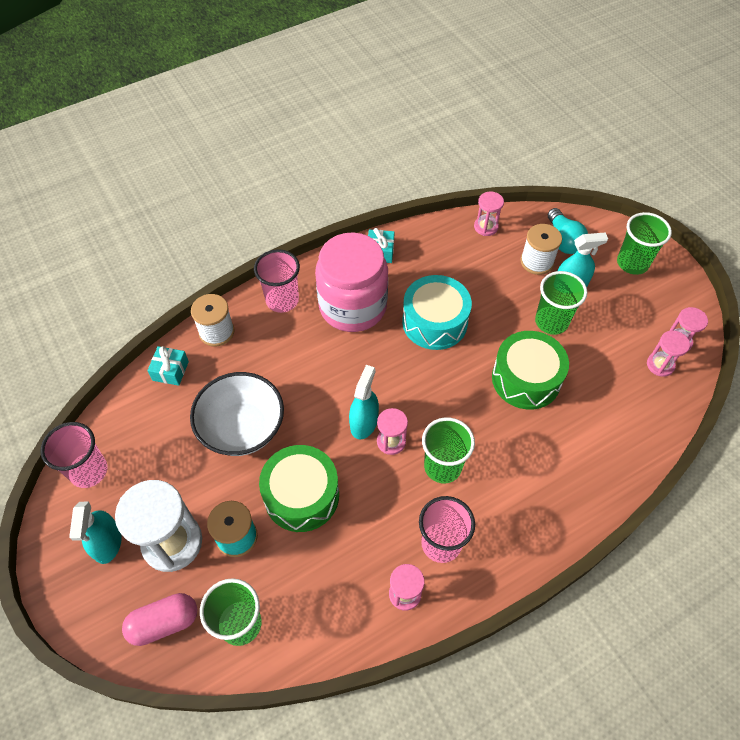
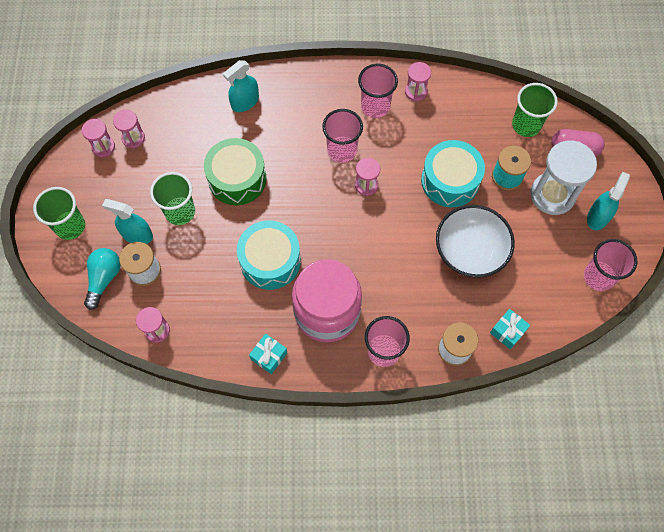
camera: 150 degrees left, 10 degrees up
green drum [259,445,339,532] -> turquoise drum [421,140,485,207]
turquoise spray bottle [349,365,379,439] -> turquoise spray bottle moved to [223,60,259,112]
green cup [422,417,475,483] -> pink cup [322,109,363,163]

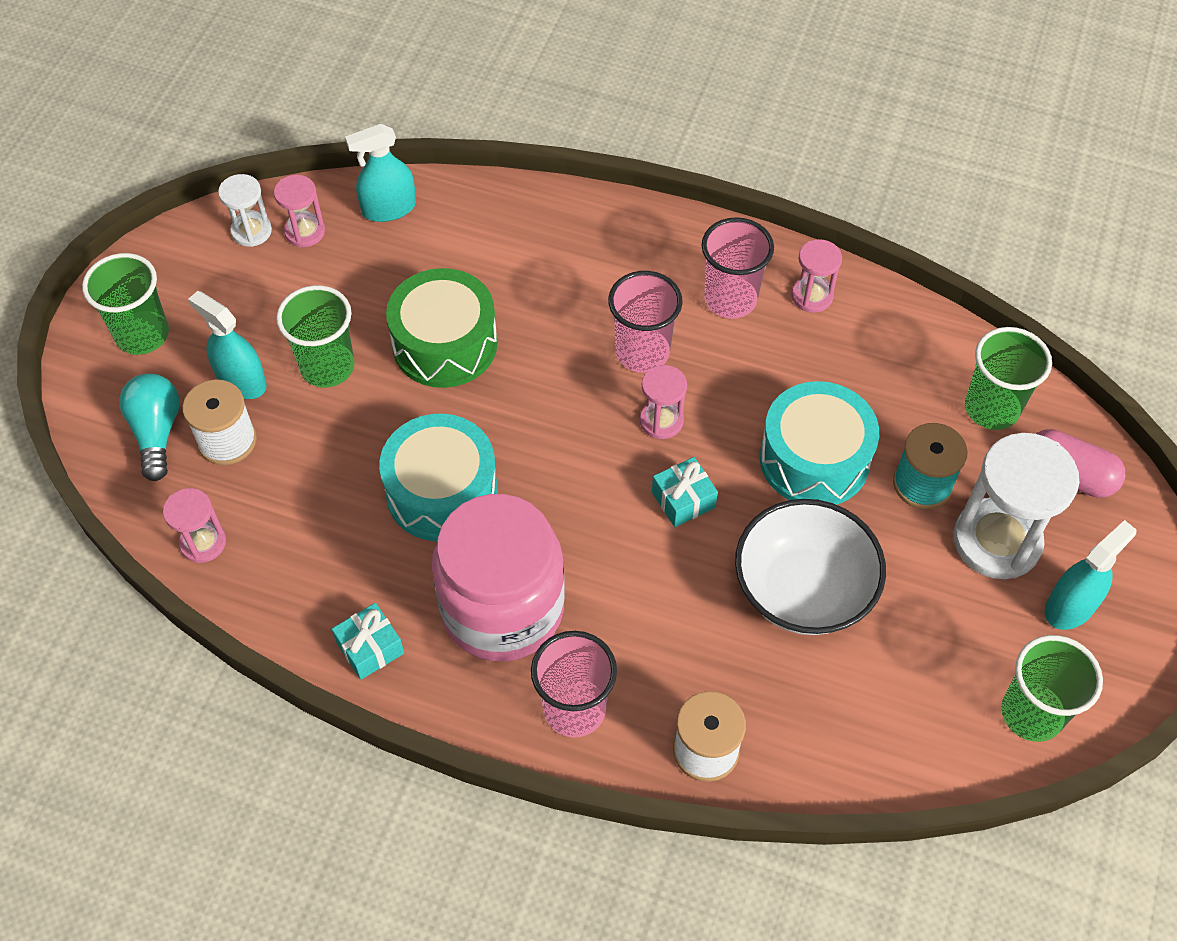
camera: 20 degrees right, 10 degrees down
pink hourglass [82,119,115,157] -> white hourglass [218,174,272,247]
turquoise light bulb [84,248,121,310] -> turquoise light bulb turned 45 degrees counterclockwise [119,374,180,481]
turquoise spray bottle [223,60,259,112] -> turquoise spray bottle moved to [345,124,416,222]
turquoise gift [490,309,530,349] -> turquoise gift moved to [652,457,718,527]
pink cup [584,239,637,291] -> green cup [1001,635,1103,742]

